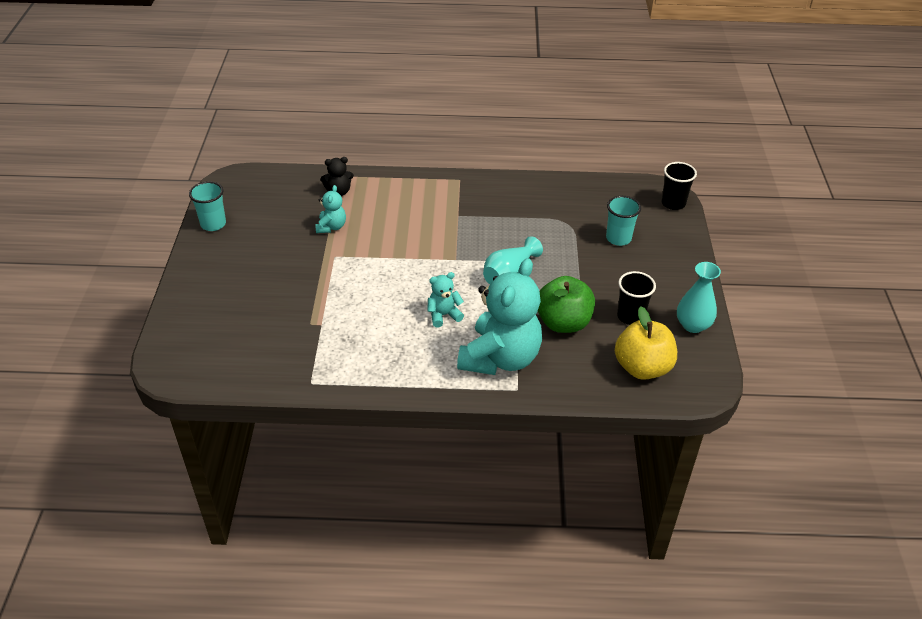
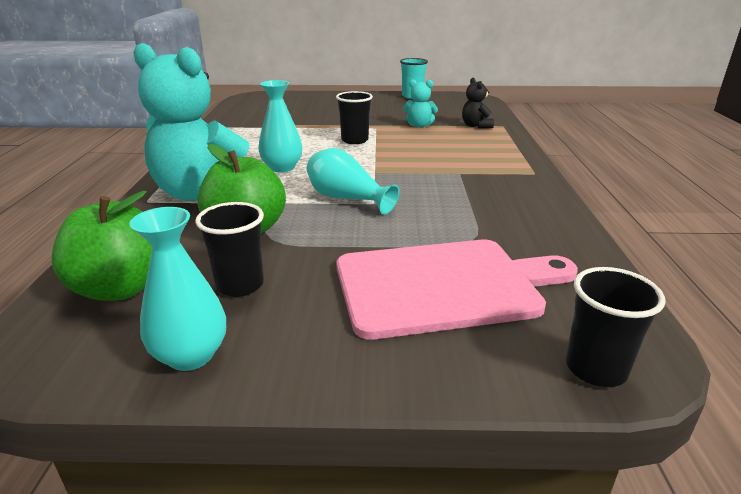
camera: 90 degrees right, 15 degrees down
turquoise teddy bear [427,272,464,328] -> turquoise vase [258,80,302,172]
turquoise cup [606,196,641,246] -> pink cutting board [336,240,578,340]
yellow apple [615,307,677,380] -> green apple [51,191,152,301]
none -> black cup [336,91,373,144]

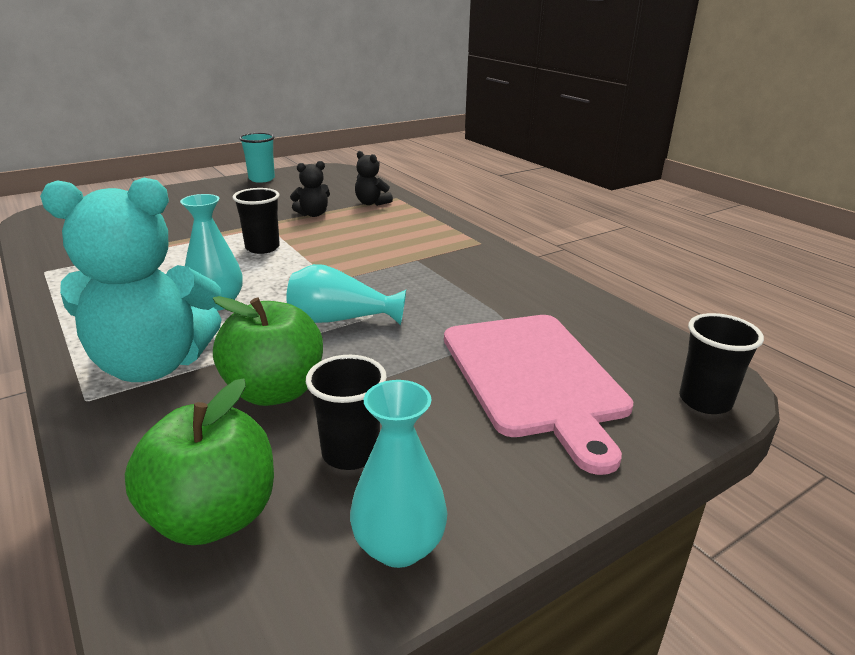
camera: 35 degrees left, 0 degrees up
pink cutting board [336,240,578,340] -> pink cutting board turned 120 degrees clockwise [444,315,633,475]
turquoise teddy bear [403,79,438,128] -> black teddy bear [290,161,330,217]

